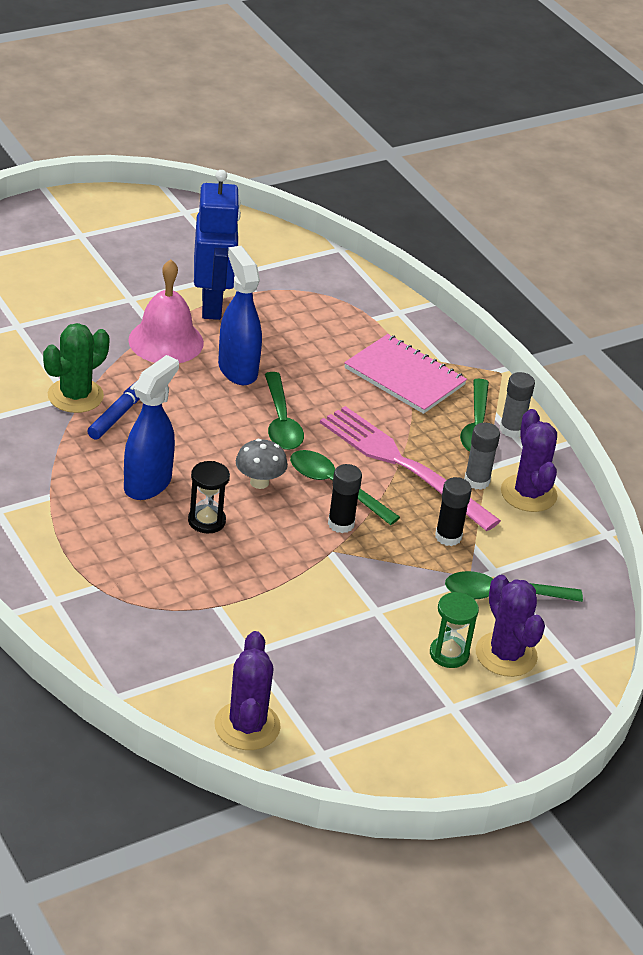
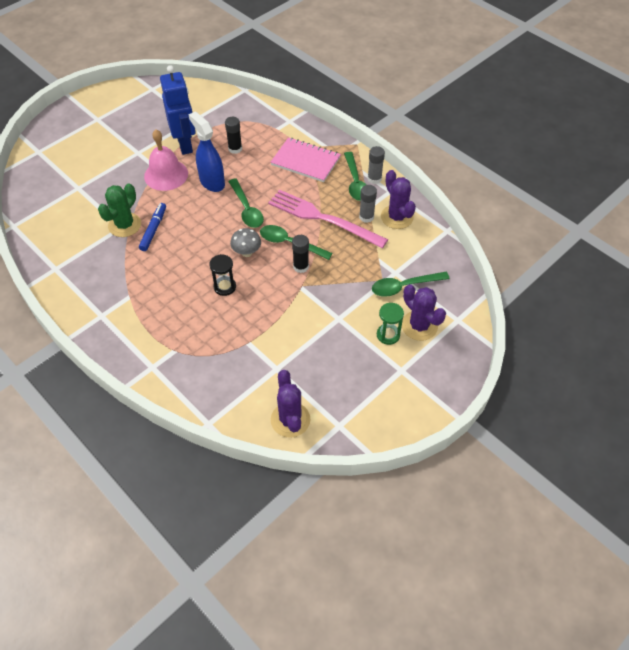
camera: 10 degrees left, 15 degrees up
blue spray bottle [124,355,179,500] -> none
black glue stick [435,477,472,546] -> black glue stick moved to [225,117,242,154]

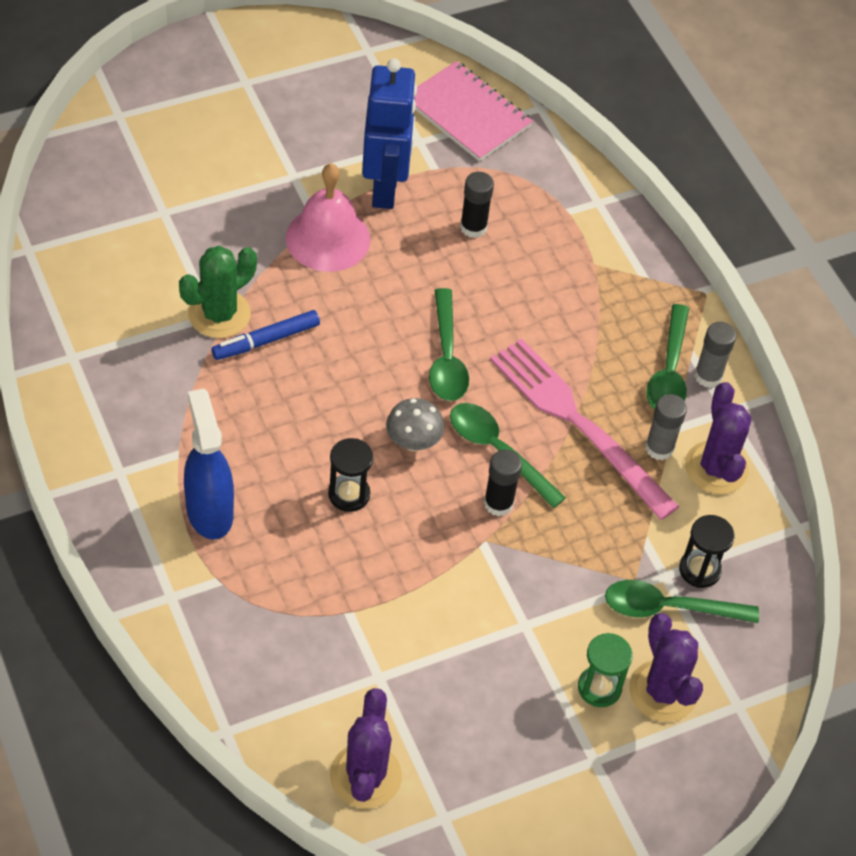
camera: 15 degrees right, 0 degrees up
blue marker [139,203,166,251] -> blue marker turned 150 degrees counterclockwise [211,310,320,360]
blue spray bottle [188,111,225,192] -> blue spray bottle moved to [184,389,234,540]
pink notebook [270,137,341,182] -> pink notebook moved to [414,61,533,162]
none -> black hourglass [679,515,735,588]

